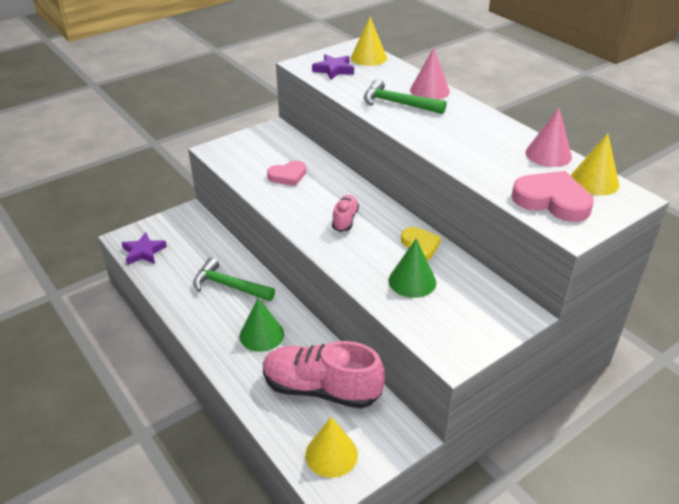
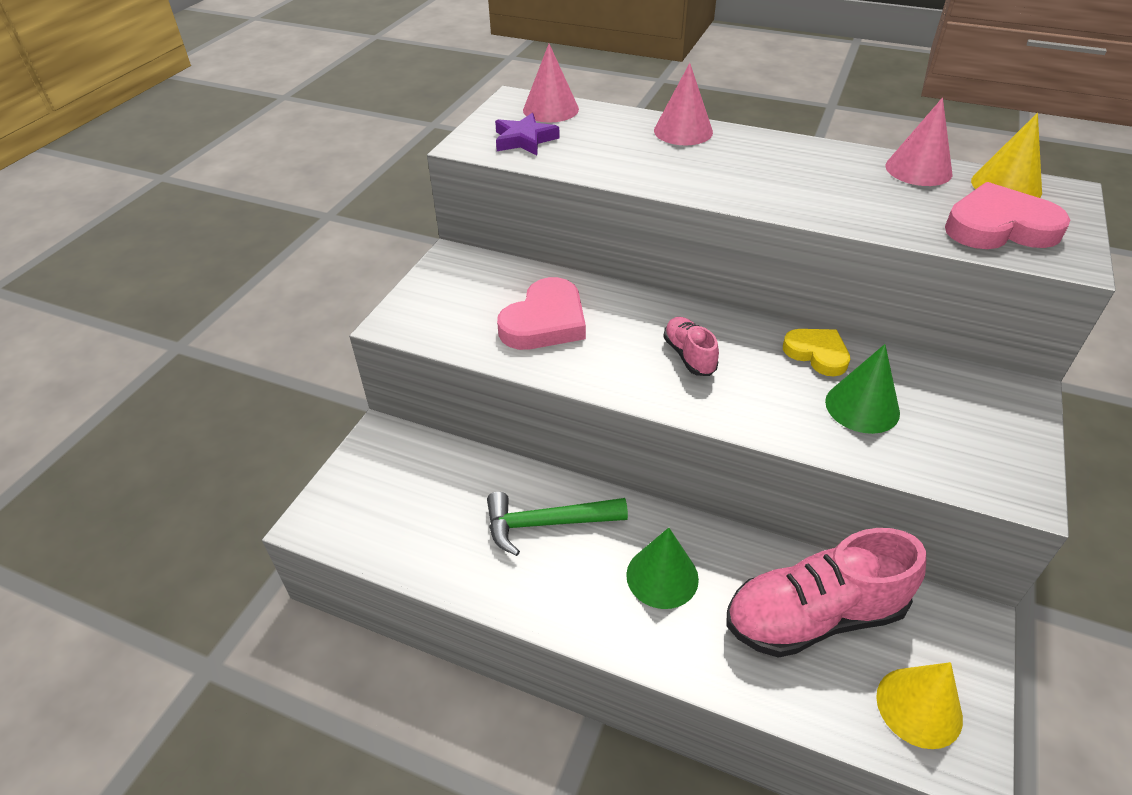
camera: 30 degrees left, 5 degrees up
purple star [122,232,167,265] -> none
pink heart [267,161,306,186] -> pink heart [497,277,586,350], size x1.56
yellow cone [351,17,387,66] -> pink cone [523,44,579,123]
green hammer [364,79,447,114] -> none

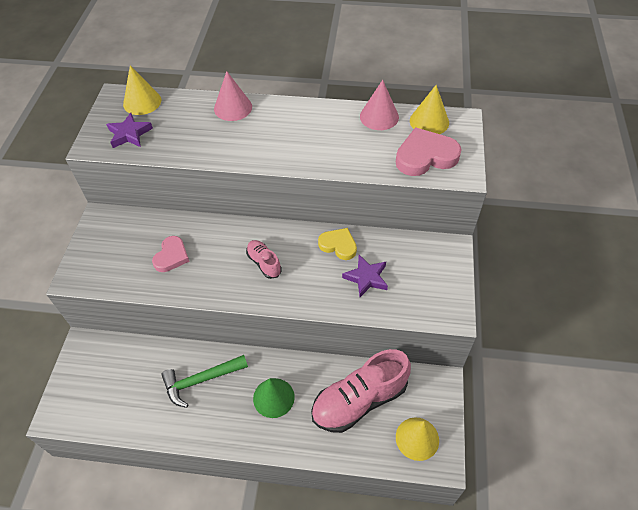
camera: 15 degrees left, 10 degrees up
pink heart [497,277,586,350] -> pink heart [152,236,190,272], size x0.64
pink cone [523,44,579,123] -> yellow cone [123,66,161,115]
green cone [825,344,900,434] -> purple star [342,255,388,297]

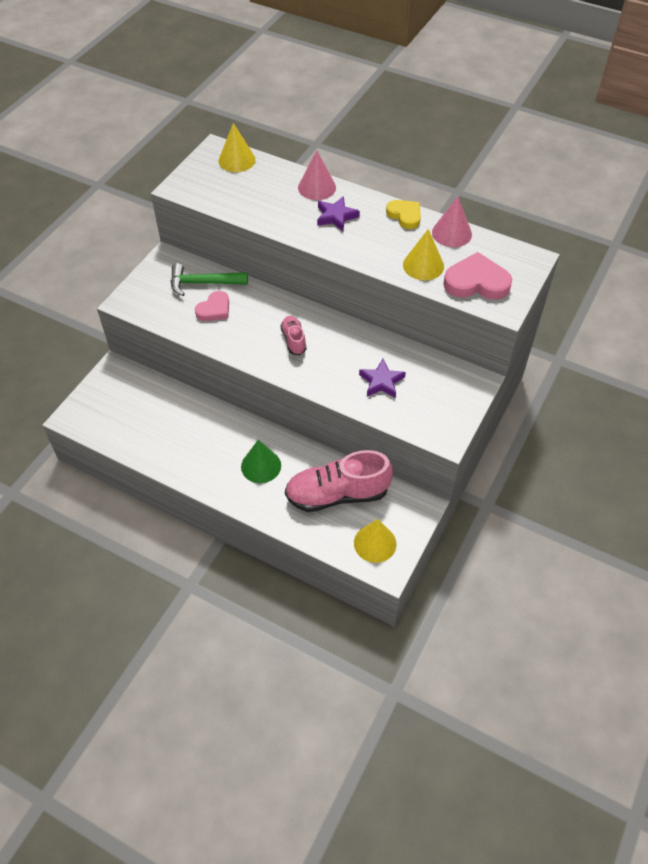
camera: 20 degrees right, 0 degrees up
purple star [106,113,153,148] -> purple star moved to [317,196,360,231]
green hammer [161,355,248,408] -> green hammer moved to [171,263,248,296]
yellow heart [318,228,357,260] -> yellow heart moved to [386,200,421,229]
yellow cone [410,85,449,134] -> yellow cone moved to [403,229,444,280]

